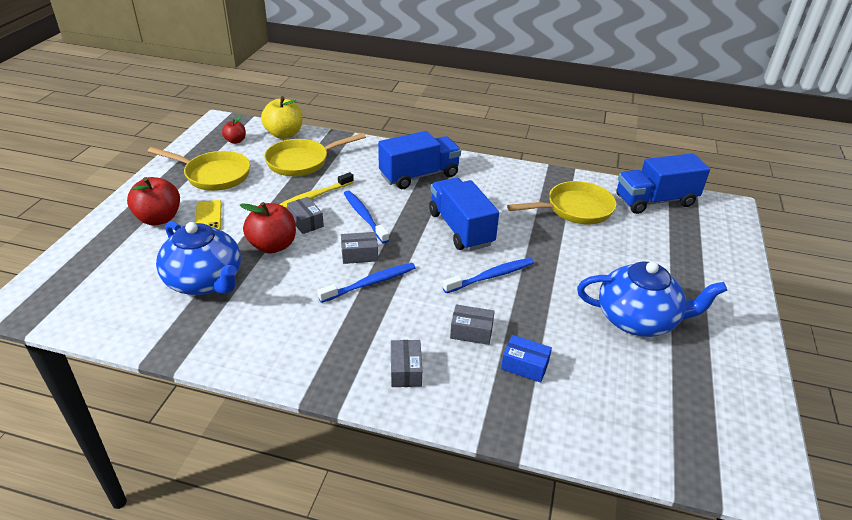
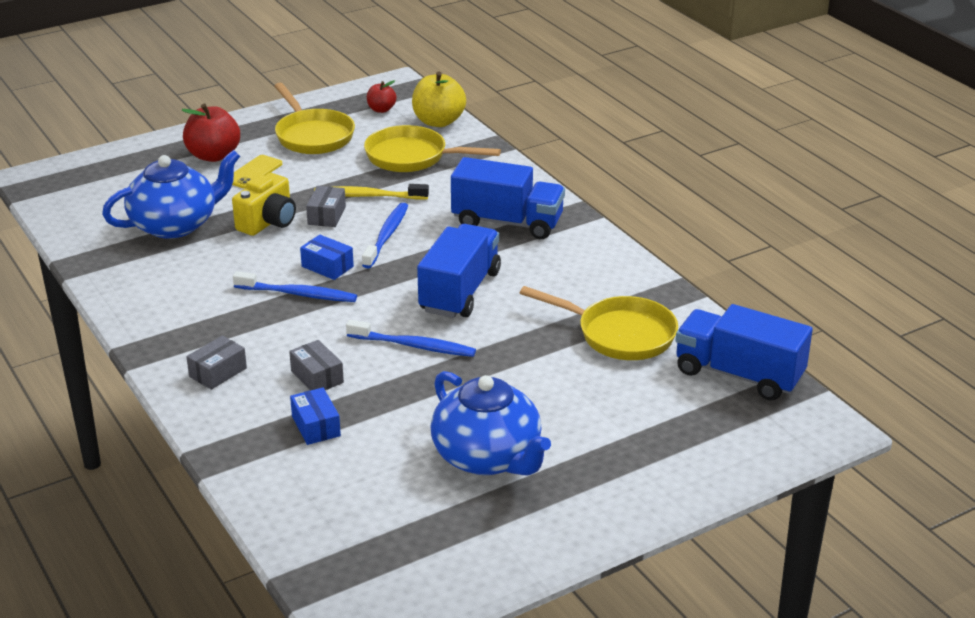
camera: 45 degrees right, 5 degrees down
blue teapot [156,221,241,295] -> blue teapot turned 120 degrees counterclockwise [102,150,240,239]
red apple [240,202,296,254] -> yellow camera [232,173,296,236]
grey box [341,232,378,264] -> blue box [300,235,354,280]

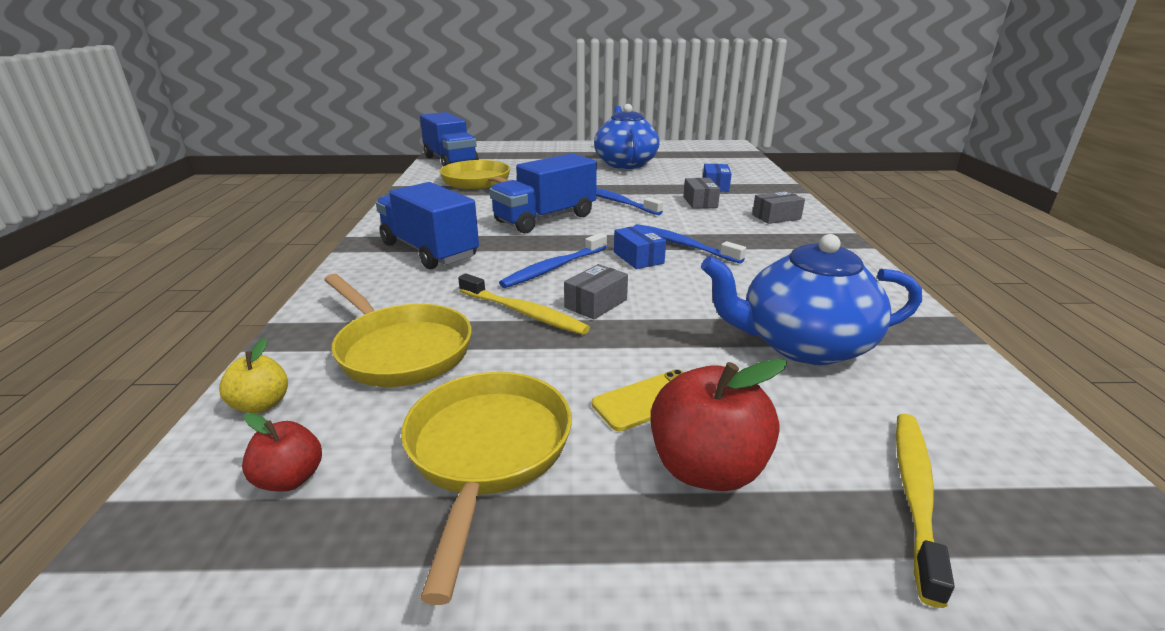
camera: 150 degrees left, 5 degrees down
yellow camera [232,173,296,236] -> none
yellow apple [412,71,466,127] -> yellow apple [219,338,288,413], size x0.56
none -> yellow toothbrush [896,414,955,608]

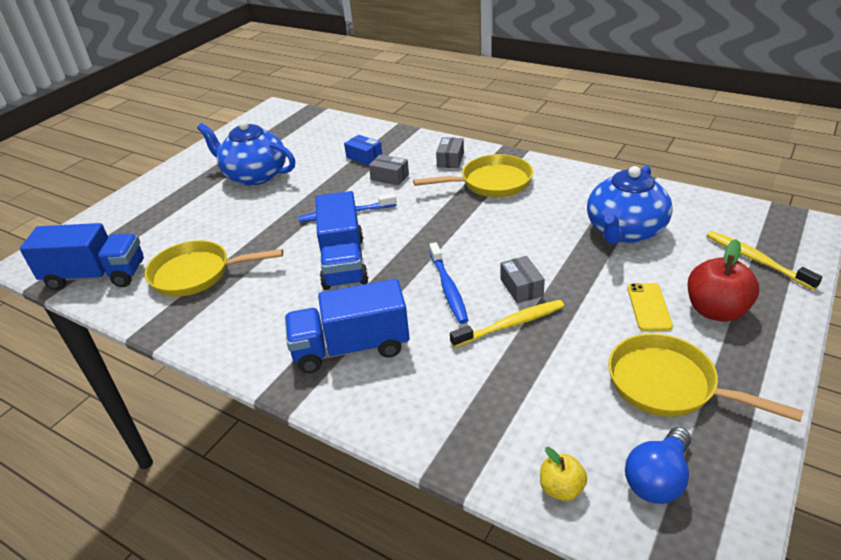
camera: 55 degrees left, 10 degrees up
red apple [242,413,322,492] -> blue light bulb [625,427,691,504]
yellow pan [324,274,472,387] -> yellow pan moved to [413,154,533,197]
blue box [614,225,666,269] -> none
blue toothbrush [634,224,746,264] -> none

